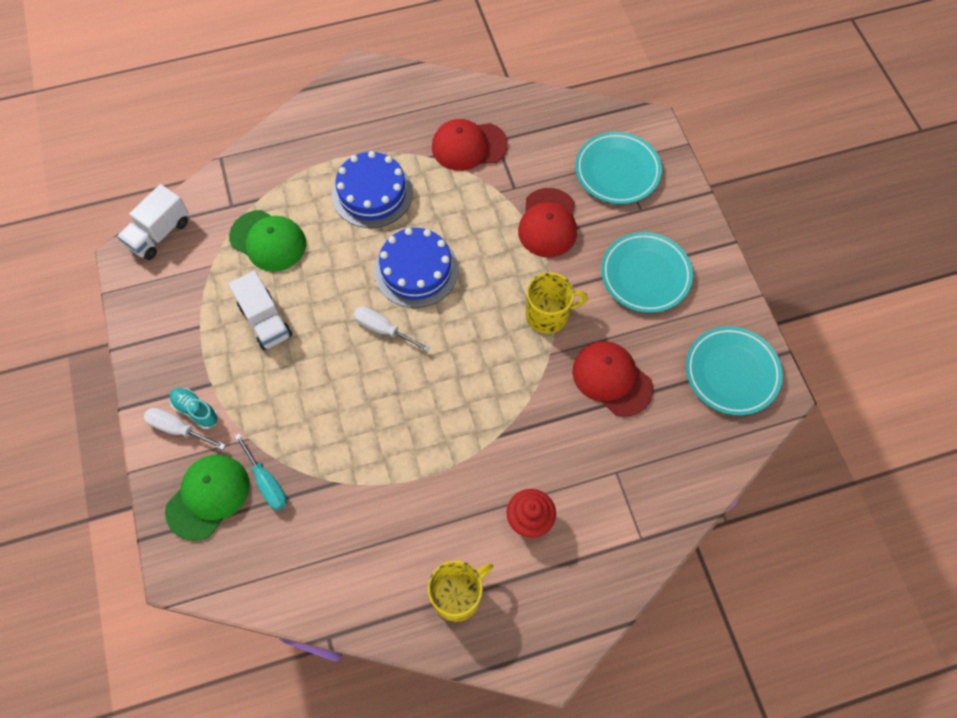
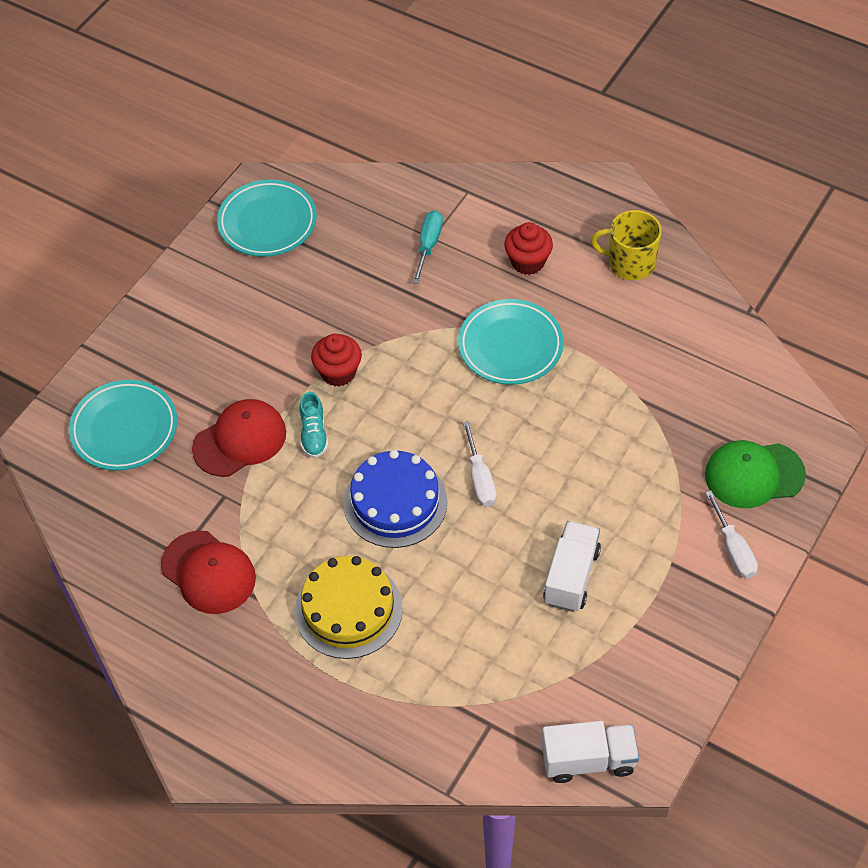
camera: 130 degrees left, 10 degrees down
turquoise shoe [170,388,219,429] -> turquoise shoe moved to [300,392,328,458]
green cap [229,210,306,272] -> none
turquoise screwdriver [234,433,287,510] -> turquoise screwdriver moved to [412,210,443,284]
blue cake [332,151,413,228] -> yellow cake [295,556,403,659]
yellow mug [526,272,588,334] -> red cupcake [311,334,362,386]
red cap [572,341,653,417] -> none
turquoise plate [601,232,693,313] -> turquoise plate moved to [458,299,564,385]

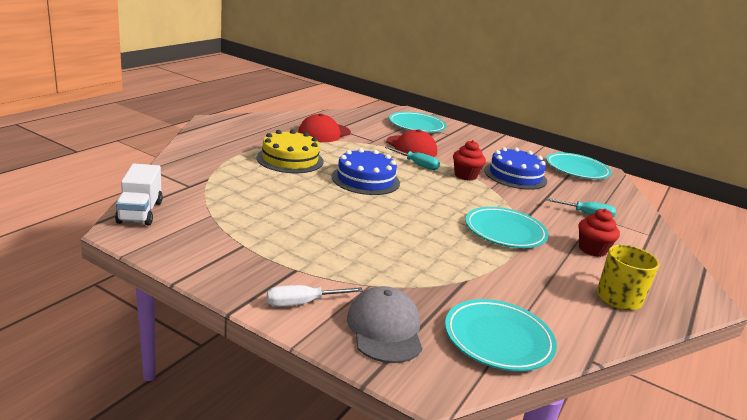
camera: 85 degrees right, 30 degrees down
turquoise shoe [300,392,328,458] -> turquoise screwdriver [385,146,440,170]
white screwdriver [463,421,497,507] -> none
white truck [543,521,601,612] -> none
green cap [705,440,806,508] -> grey cap [347,286,423,363]
none -> turquoise plate [445,299,557,371]
none -> blue cake [484,147,547,190]

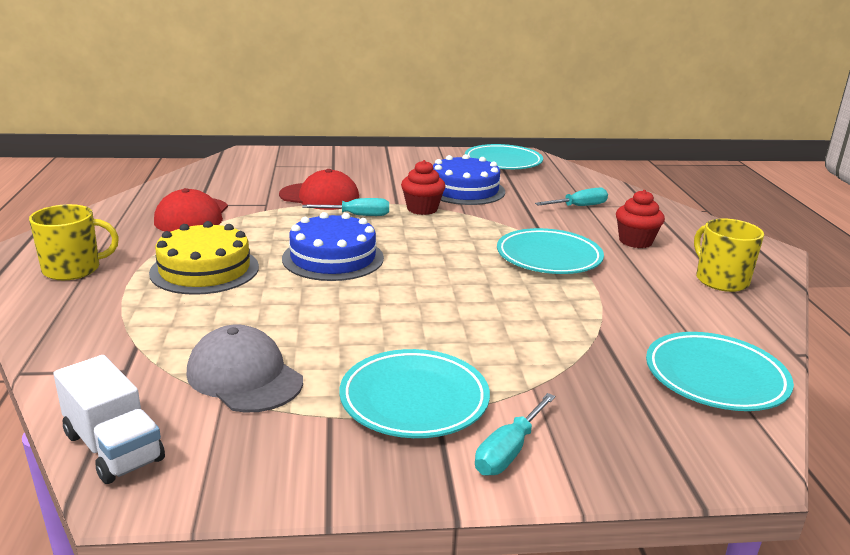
camera: 35 degrees left, 0 degrees up
white screwdriver [267,285,363,307] -> turquoise screwdriver [475,393,555,476]
grey cap [347,286,423,363] -> grey cap moved to [186,324,303,413]
turquoise plate [389,112,446,133] -> turquoise plate moved to [339,349,490,438]
none -> yellow mug [29,204,119,280]

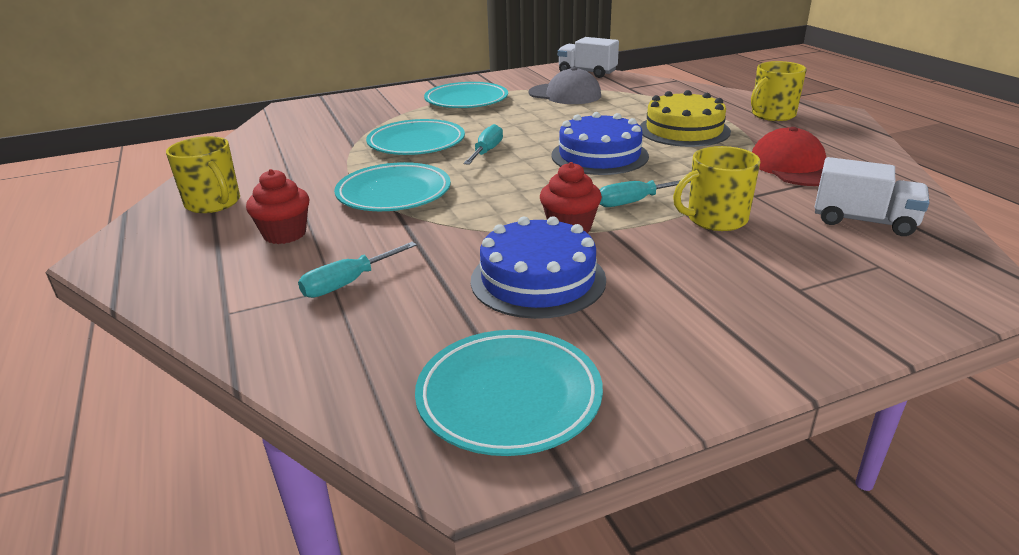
camera: 165 degrees right, 5 degrees up
red cap [279,169,359,210] -> yellow mug [673,146,760,231]
turquoise screwdriver [475,393,555,476] -> turquoise screwdriver moved to [463,124,503,165]
turquoise plate [646,332,794,411] -> turquoise plate moved to [366,119,465,155]
none -> white truck [815,157,929,236]

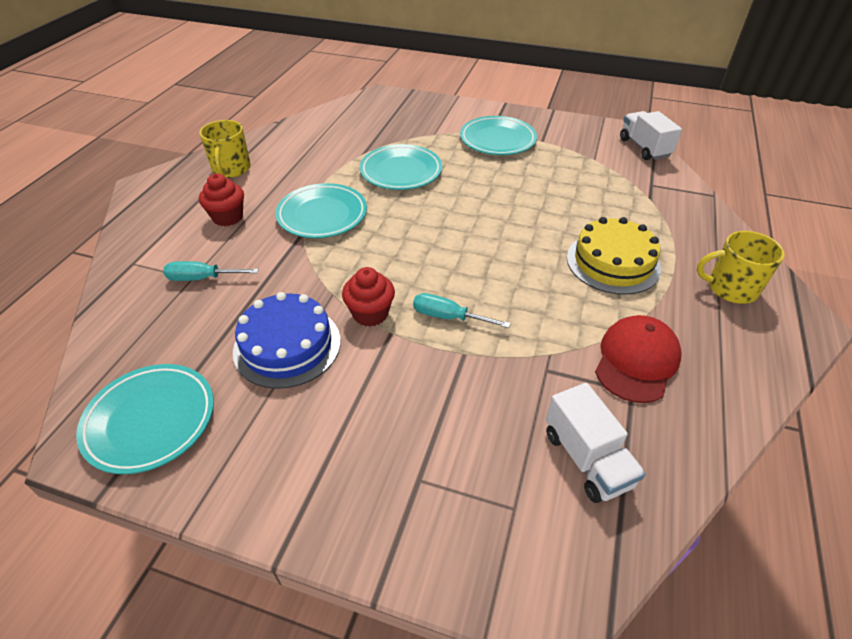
camera: 40 degrees right, 15 degrees up
turquoise screwdriver [463,124,503,165] -> none
grey cap [529,67,601,104] -> none
blue cake [551,112,649,175] -> none
yellow mug [673,146,760,231] -> none

